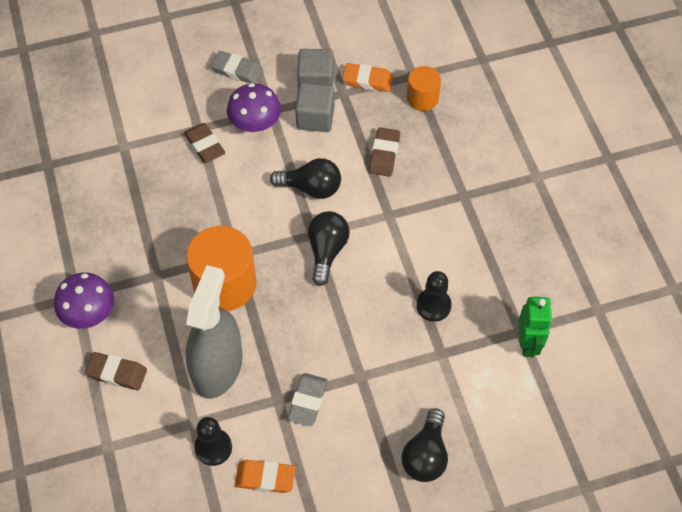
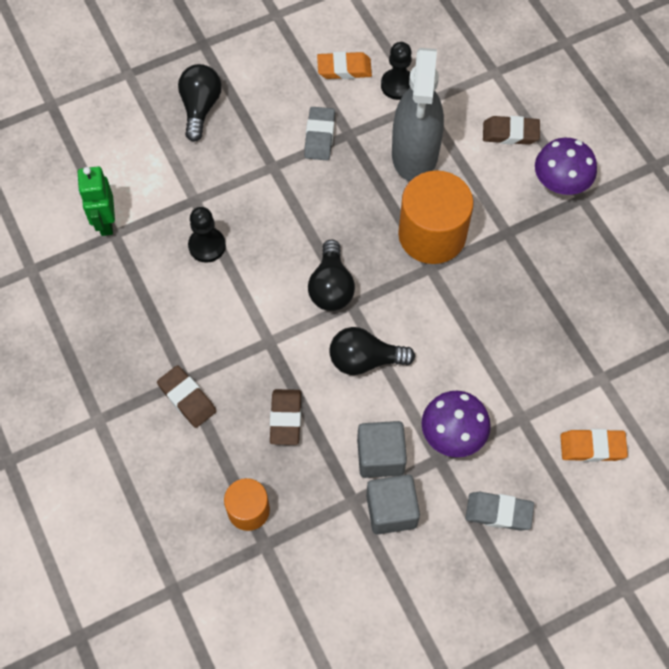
camera: 170 degrees right, 5 degrees up
brown eraser [184,123,225,163] -> brown eraser moved to [157,365,216,428]
orange eraser [343,63,393,92] -> orange eraser moved to [560,429,628,462]

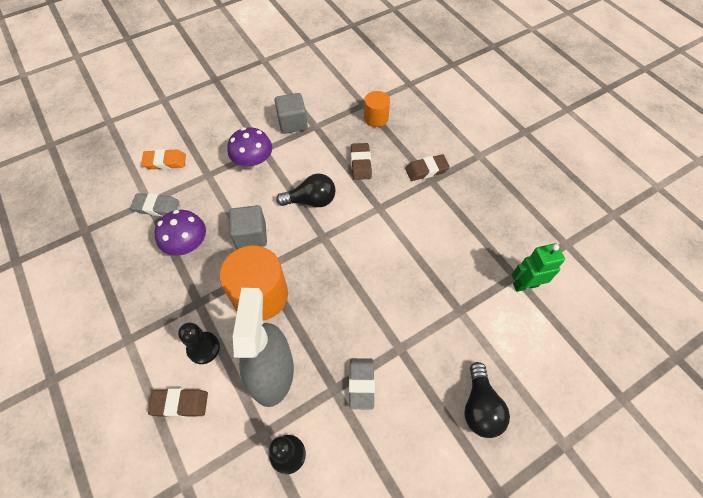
camera: 175 degrees right, 5 degrees down
green robot [77,166,115,236] -> green robot turned 90 degrees counterclockwise [512,243,565,292]
brown eraser [157,365,216,428] -> brown eraser turned 60 degrees counterclockwise [405,154,450,181]
black pawn [188,207,226,263] -> black pawn moved to [178,323,220,364]
black light bulb [308,240,355,311] -> none
orange eraser [317,51,372,79] -> none
grey cube [357,421,407,478] -> grey cube moved to [229,205,267,249]
grey eraser [466,492,534,531] -> grey eraser moved to [130,193,179,216]
purple mushroom [535,138,597,195] -> purple mushroom moved to [154,210,206,256]

